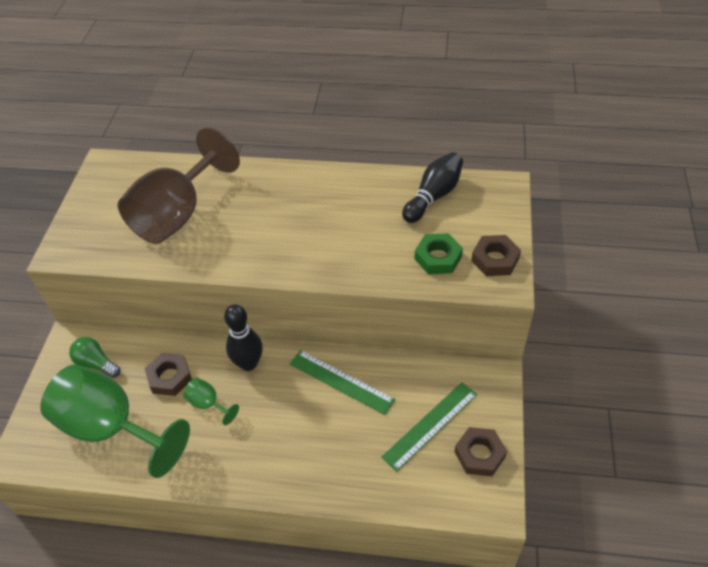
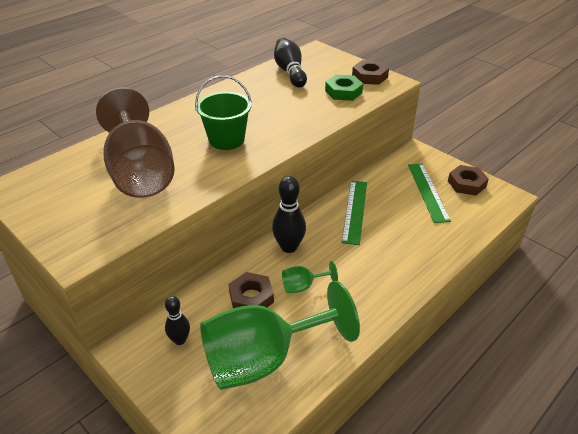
camera: 55 degrees left, 10 degrees down
green light bulb [69,337,120,378] -> black bowling pin [165,296,190,345]
green ruler [290,350,395,415] -> green ruler turned 60 degrees counterclockwise [341,181,367,245]
none -> green bucket [195,75,252,150]

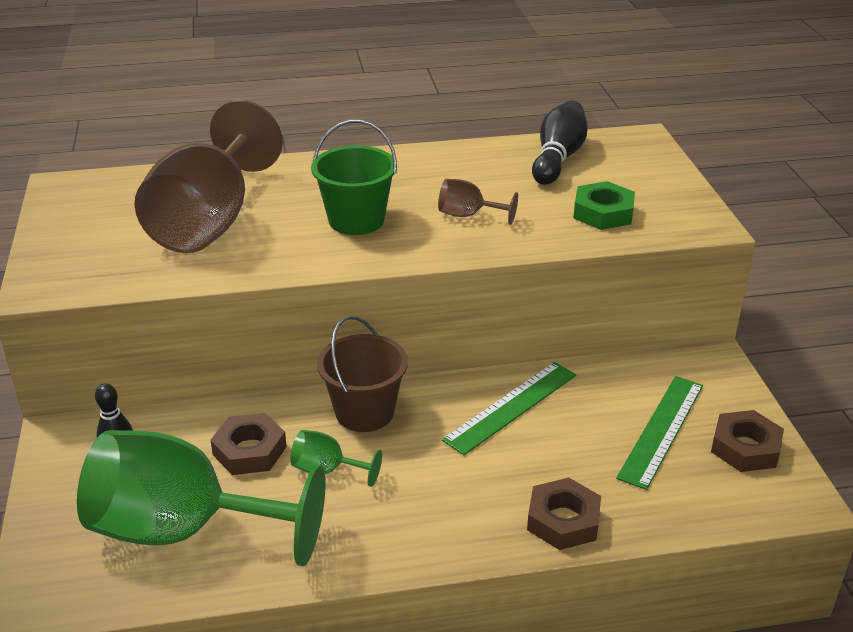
camera: 35 degrees right, 5 degrees down
black bowling pin [272,176,306,253] -> brown bucket [317,316,408,432]
brown nut [352,60,389,85] -> brown nut moved to [527,478,601,550]
none -> brown goblet [438,179,518,225]

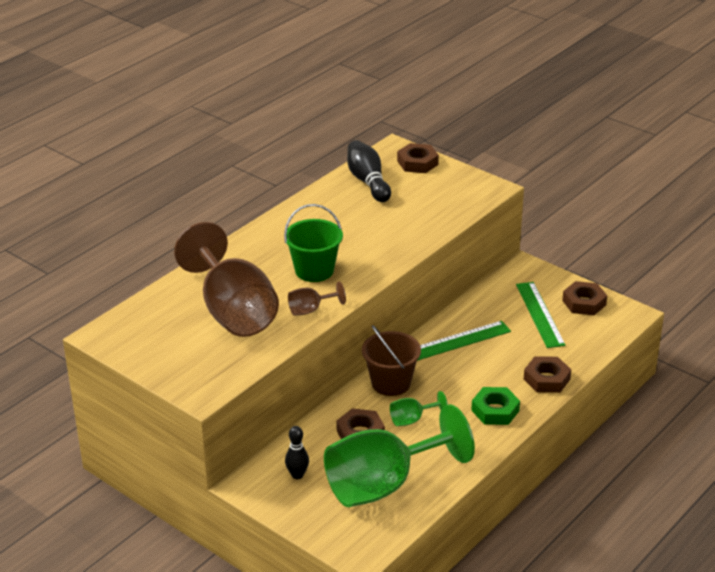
camera: 40 degrees left, 0 degrees up
brown goblet [438,179,518,225] -> brown goblet moved to [288,281,346,316]
green ruler [442,362,576,455] -> green ruler turned 60 degrees clockwise [417,321,511,361]
green nut [573,181,635,230] -> green nut moved to [471,387,520,425]
none -> brown nut [397,143,439,173]

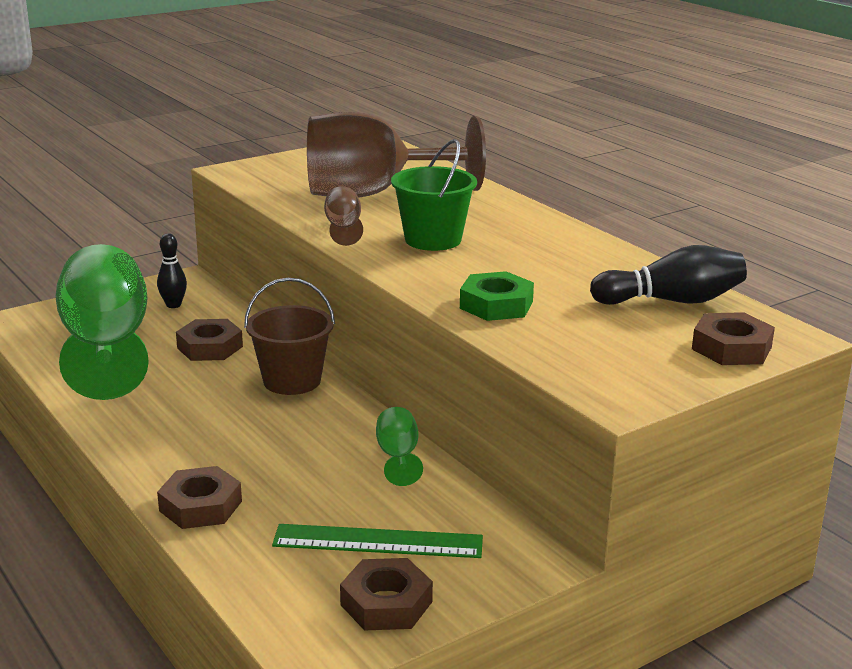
camera: 105 degrees right, 10 degrees down
green goblet [390,391,448,426] -> green goblet moved to [376,407,423,486]
green ruler [417,321,511,361] -> none
green nut [471,387,520,425] -> green nut moved to [460,271,534,321]

